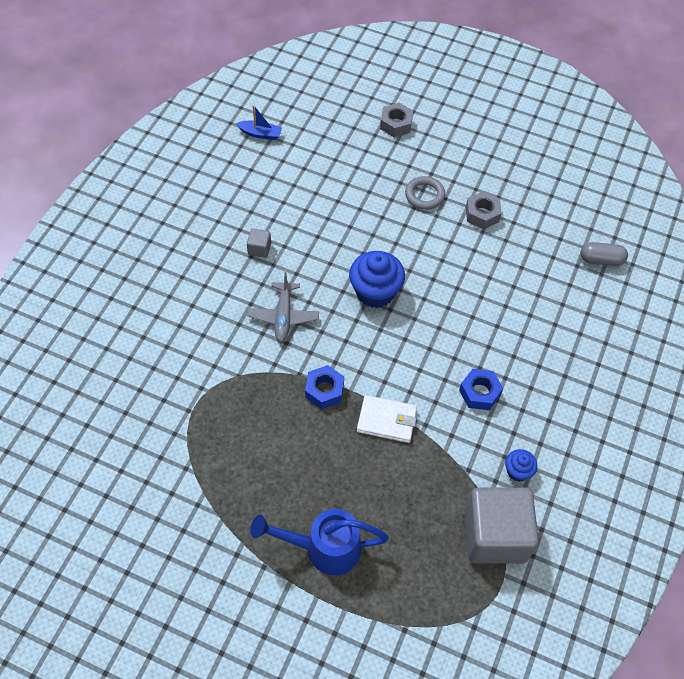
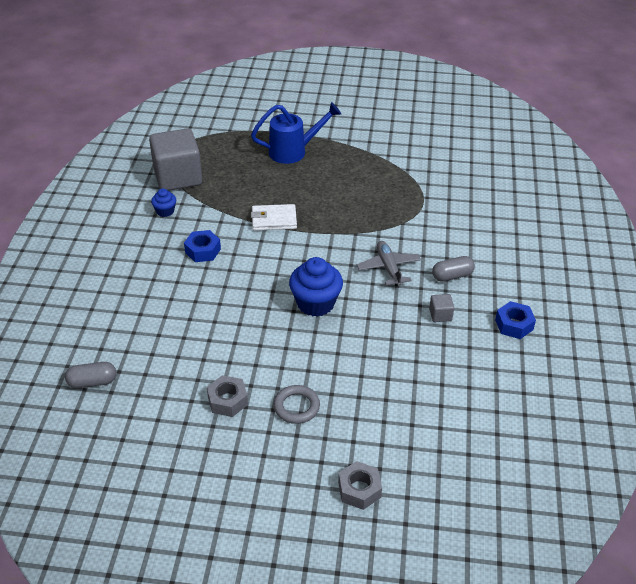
camera: 165 degrees right, 15 degrees down
blue boat [236,105,282,140] -> none
blue nut [305,365,344,409] -> blue nut moved to [495,301,536,339]
none -> grey capsule [432,256,475,282]

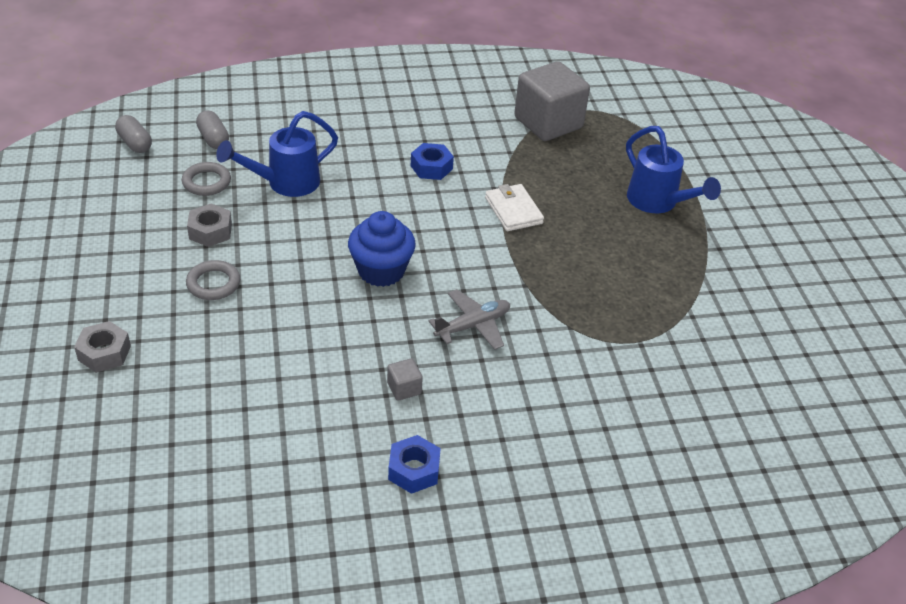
camera: 70 degrees right, 0 degrees up
blue cupcake [151,189,176,217] -> none
grey capsule [432,256,475,282] -> grey capsule moved to [115,115,152,153]
none -> grey ring [182,162,231,196]
none -> blue watering can [216,111,338,197]

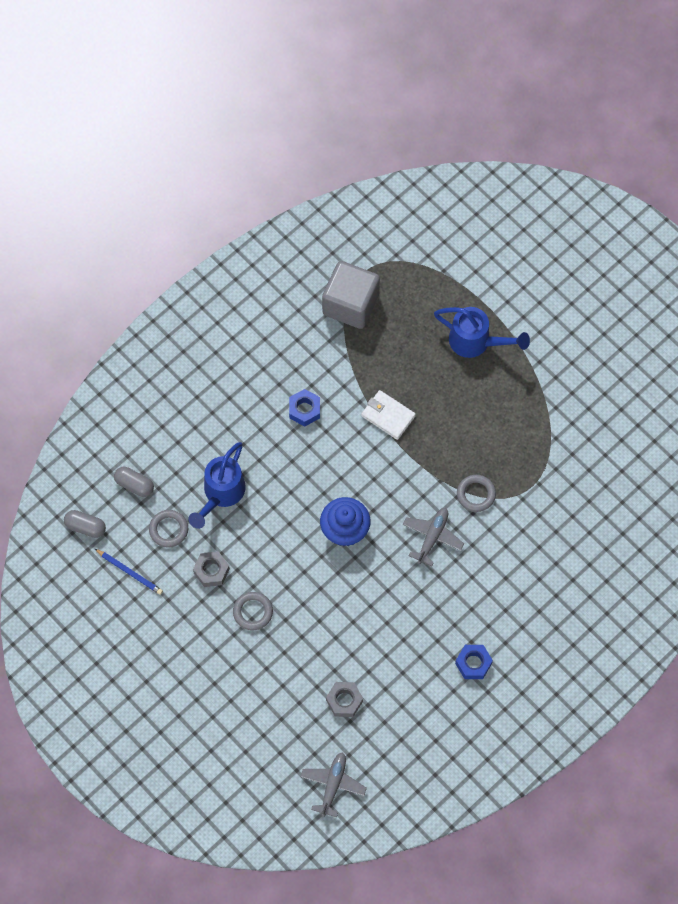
camera: 30 degrees left, 25 degrees up
grey nut [74,321,131,373] -> grey nut moved to [326,682,363,717]
grey cube [387,358,423,401] -> none
none -> blue pencil [95,549,163,595]
none -> grey plane [301,752,367,817]
none -> grey ring [457,475,496,512]

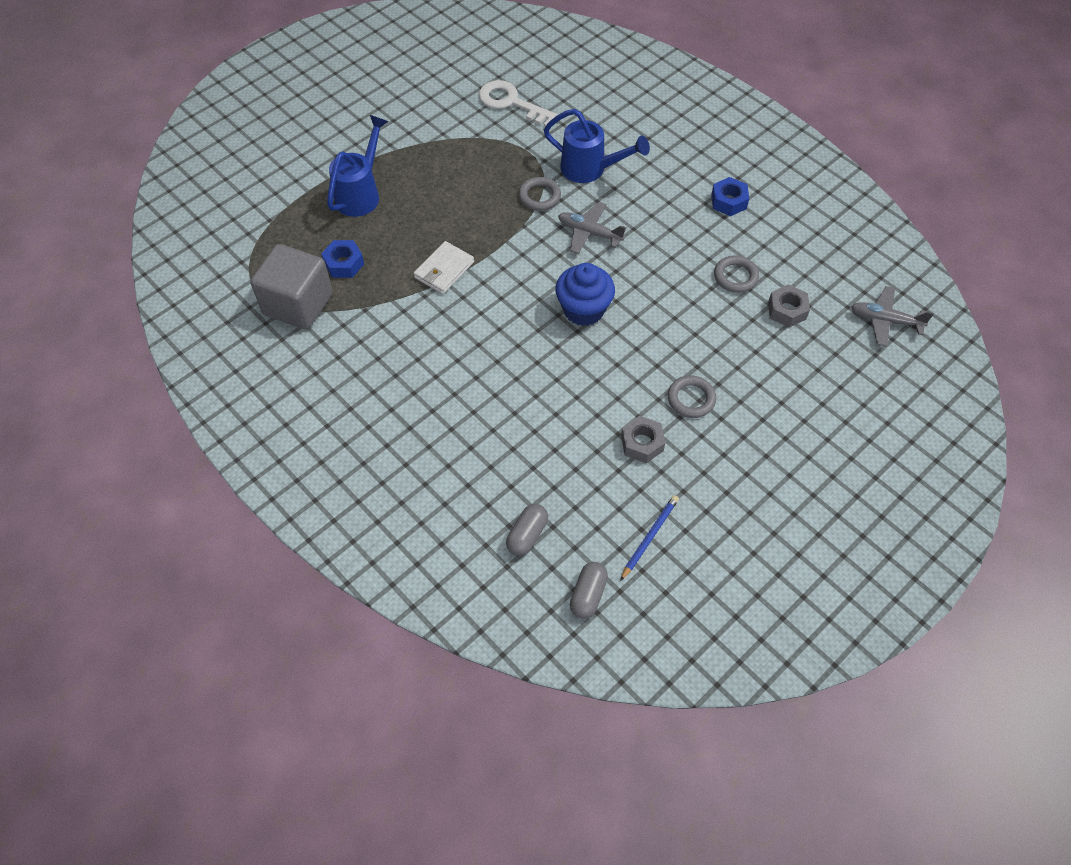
camera: 90 degrees left, 10 degrees down
grey ring [149,510,188,548] -> grey ring moved to [714,255,759,293]
blue watering can [188,442,246,529] -> blue watering can moved to [544,109,650,183]
blue nut [289,389,320,427] -> blue nut moved to [321,240,364,278]
none -> white key [479,80,558,127]

